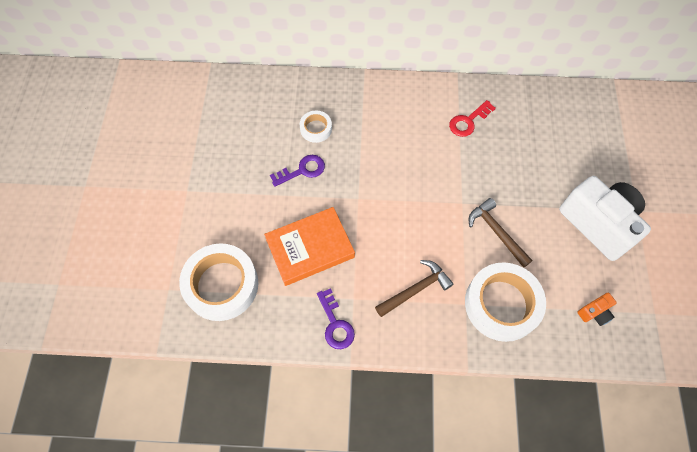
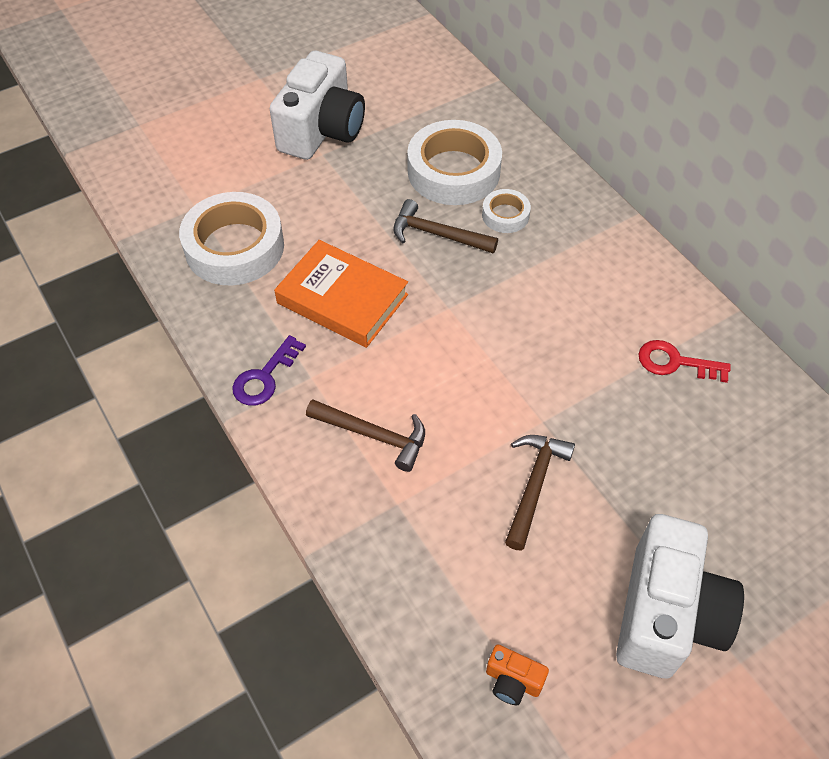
camera: 55 degrees right, 10 degrees down
purple key [270,155,325,187] -> brown hammer [393,199,498,253]
white tape [465,262,546,342] -> white tape moved to [407,120,502,205]
none -> white camera [270,51,365,160]

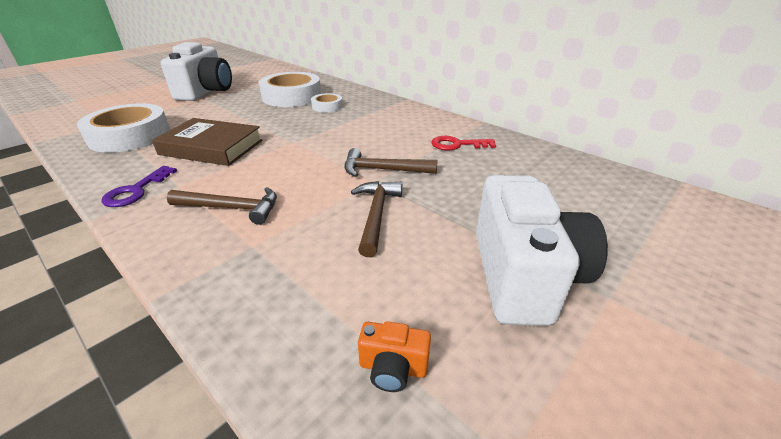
camera: 15 degrees left, 20 degrees down
orange book [274,240,408,348] -> brown book [152,118,263,166]
brown hammer [393,199,498,253] -> brown hammer moved to [345,148,437,177]

